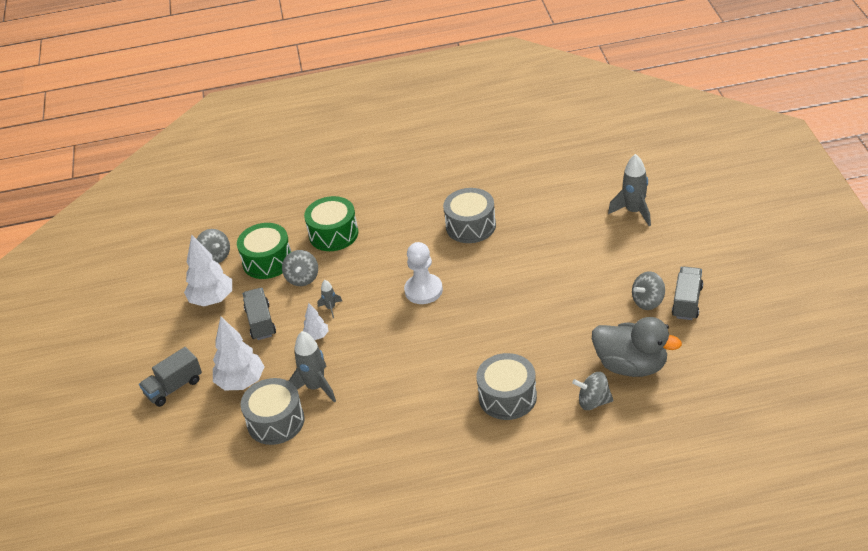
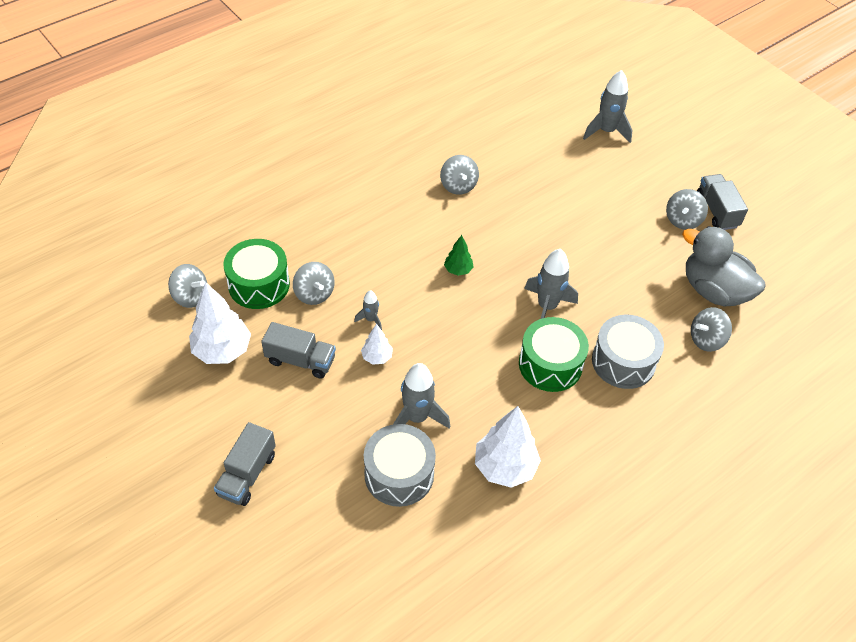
camera: 35 degrees left, 10 degrees up
white tree [213,317,265,391] -> white tree moved to [475,406,541,488]
grey truck [243,288,276,340] -> grey truck turned 150 degrees clockwise [261,322,336,379]
green drum [304,196,358,251] -> green drum moved to [519,317,589,392]
white pawn [404,242,443,304] -> green tree [444,235,473,276]
grey drum [443,188,496,243] -> grey spinning top [440,155,479,195]
grey duck [592,317,682,377] -> grey duck turned 135 degrees counterclockwise [682,226,766,306]
none -> grey rocket [524,249,578,319]

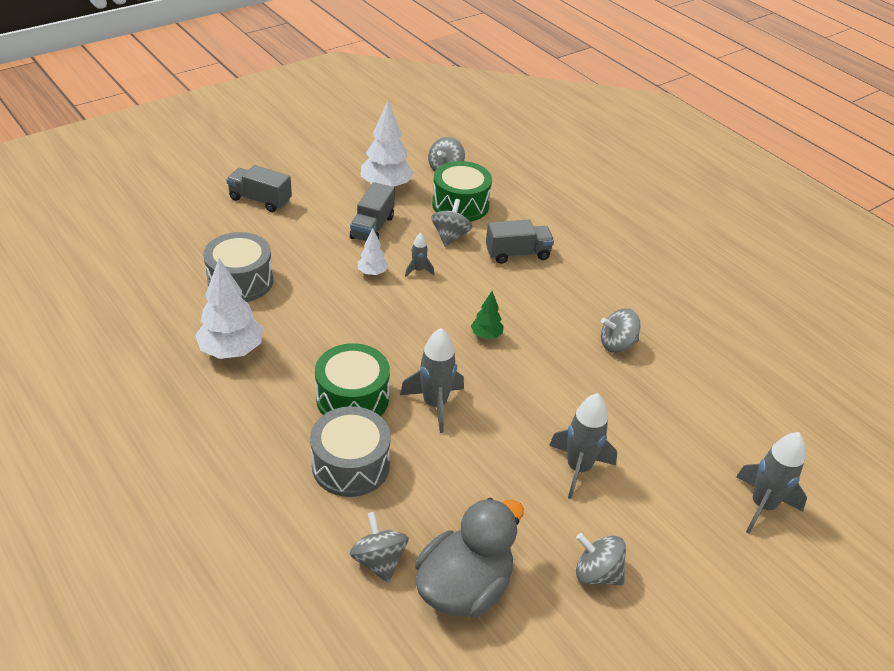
camera: 90 degrees right, 10 degrees down
grey spinning top [293,262,334,305] -> grey spinning top turned 135 degrees clockwise [431,199,472,247]
grey rocket [393,363,450,429] -> grey rocket moved to [549,393,617,499]
grey truck [697,174,748,230] -> grey truck moved to [486,220,554,264]

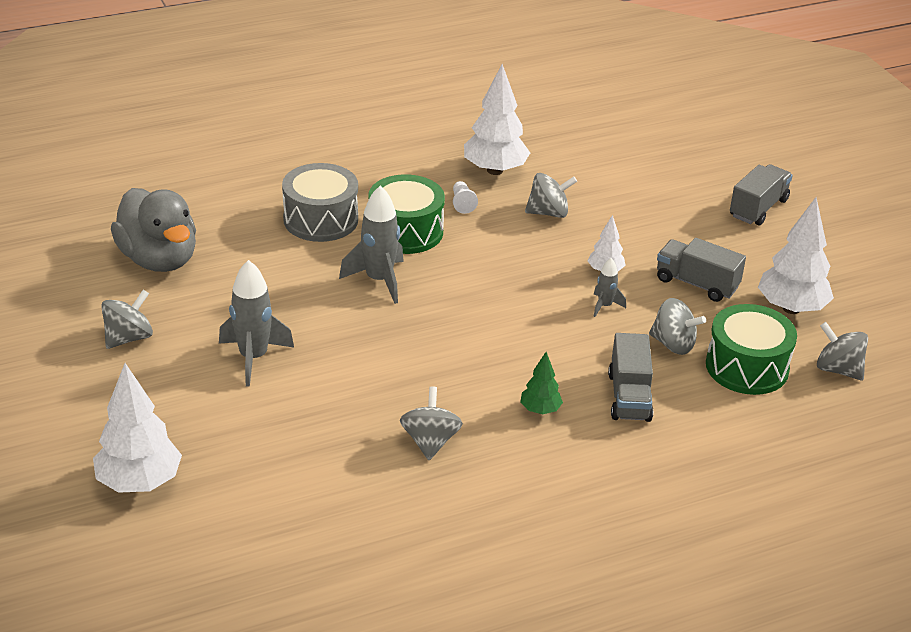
camera: 105 degrees right, 5 degrees down
grey drum [203,232,273,302] -> none
grey spinning top [350,512,409,583] -> grey spinning top moved to [525,173,577,218]
green tree [471,291,504,339] -> green tree moved to [520,352,563,414]
grey rocket [736,432,807,534] -> white tree [93,363,182,493]
none -> white pawn [453,181,478,214]

